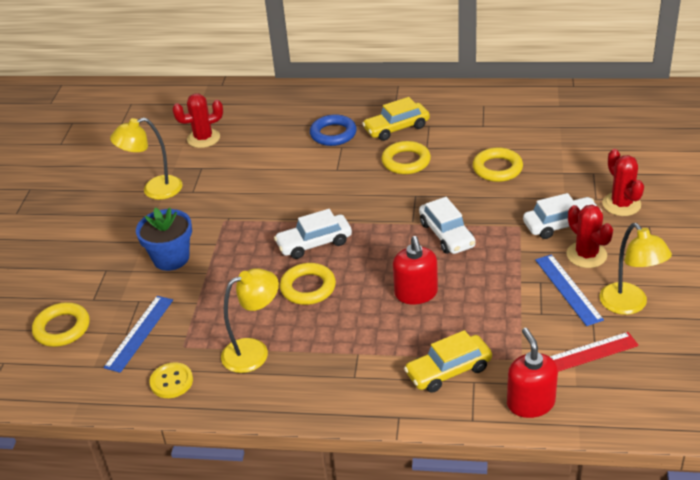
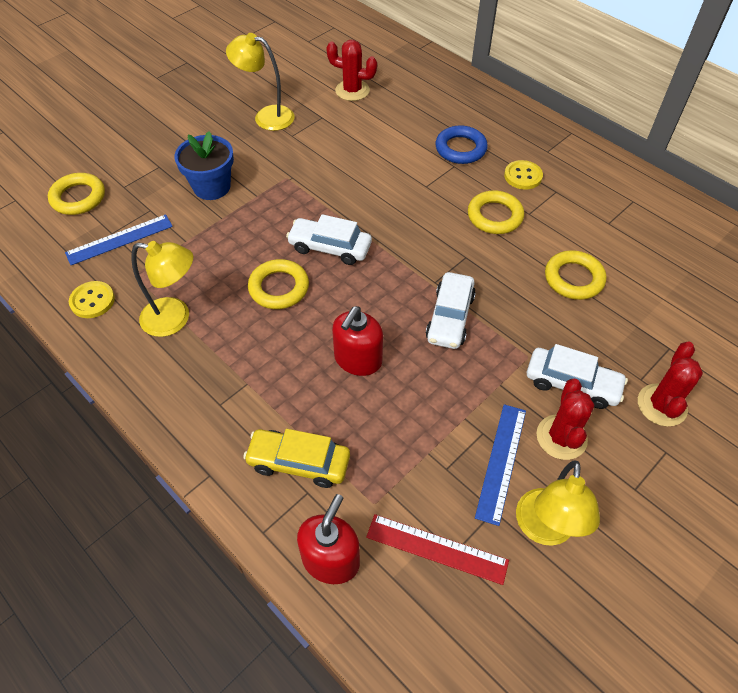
camera: 35 degrees right, 15 degrees up
yellow car [362,97,430,141] -> yellow button [504,160,543,190]

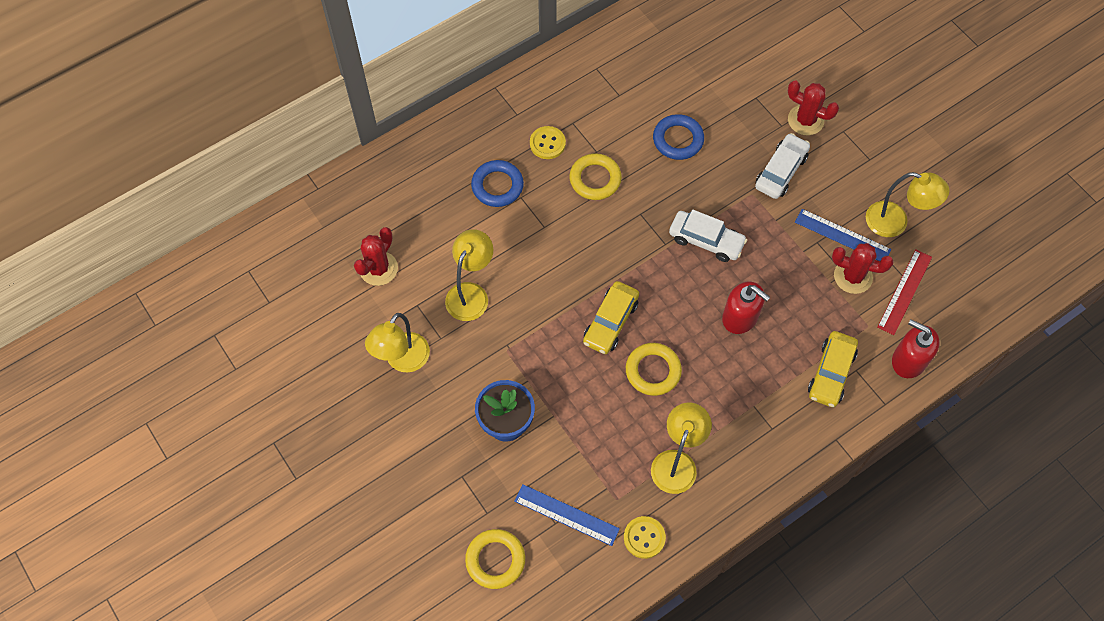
camera: 80 degrees left, 10 degrees up
blue ruler [65,214,173,265] -> blue ruler turned 45 degrees counterclockwise [514,484,620,546]
white car [286,214,372,265] -> yellow car [583,281,639,354]
red cactus [537,379,594,460] -> red cactus moved to [832,243,894,294]
yellow ring [545,250,606,300] -> blue ring [653,114,704,160]
none -> yellow lamp [445,229,493,321]

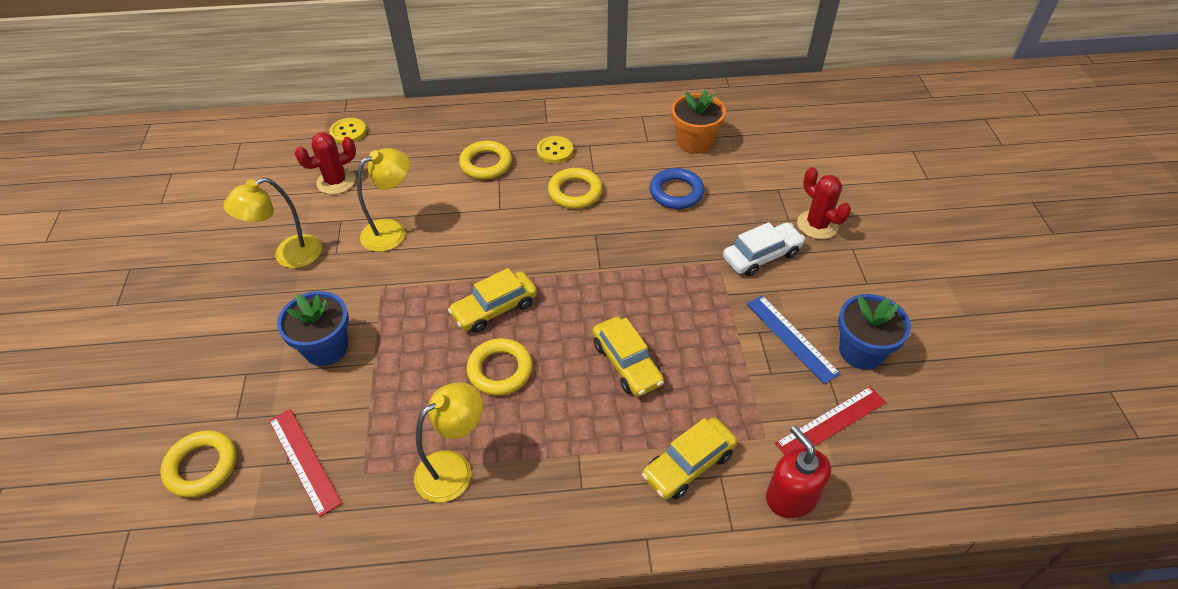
camera: 30 degrees right, 15 degrees down
blue ring [471,160,524,207] -> yellow ring [459,141,512,179]
blue ruler [514,484,620,546] -> red ruler [269,409,342,517]
yellow button [624,516,666,559] -> yellow button moved to [329,118,366,144]
white car [669,210,747,262] -> none
red soap dispenser [722,282,770,334] -> yellow car [593,316,664,397]
red cactus [832,243,894,294] -> none
yellow lamp [866,172,949,237] -> blue flower pot [838,294,911,370]
none -> orange flower pot [672,90,726,154]

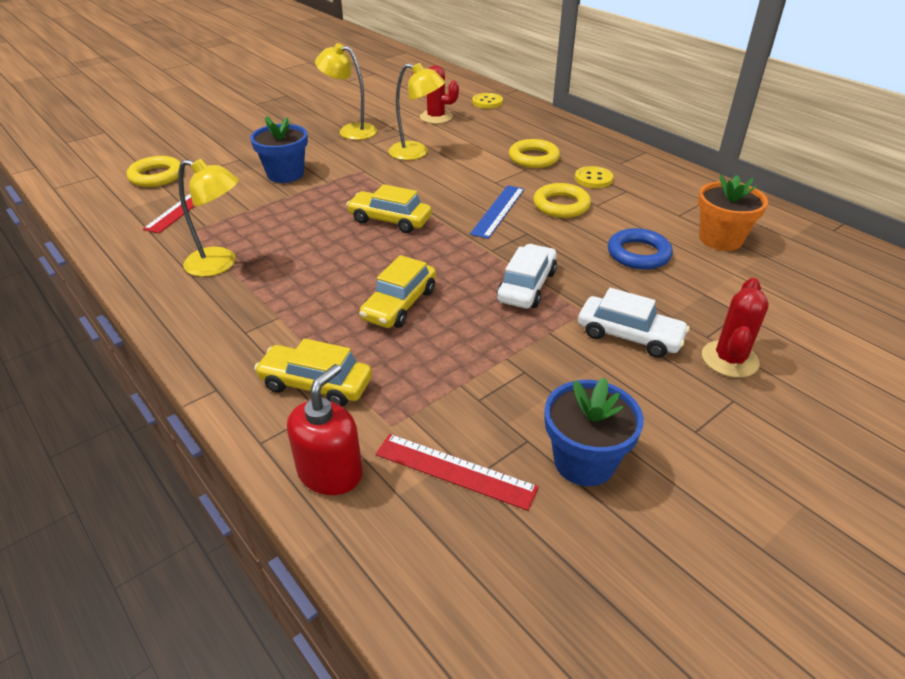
camera: 55 degrees right, 10 degrees down
yellow ring [467,338,533,396] -> none
blue ruler [746,295,840,384] -> blue ruler moved to [470,185,525,239]
none -> white car [497,244,557,308]

